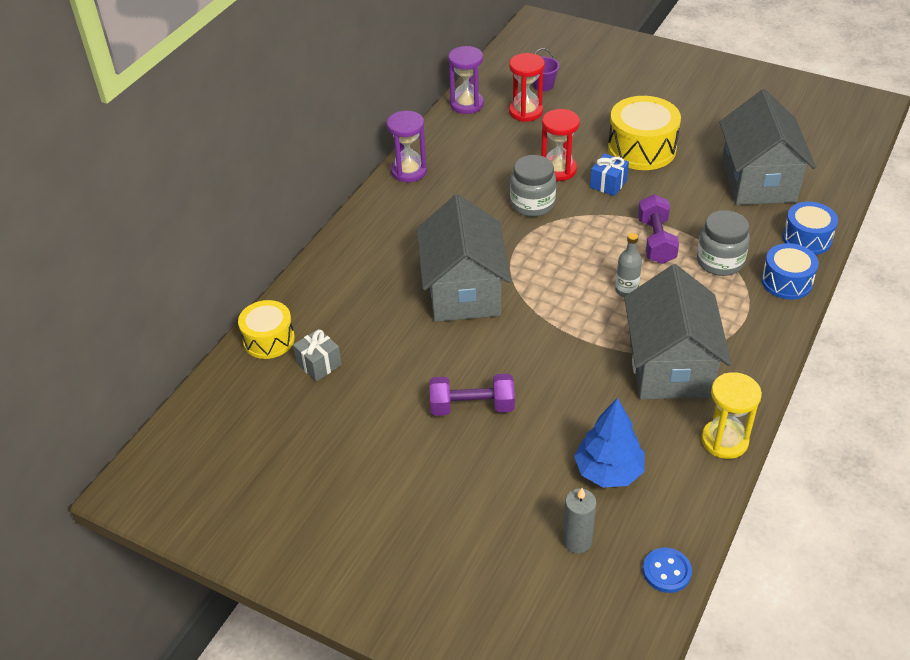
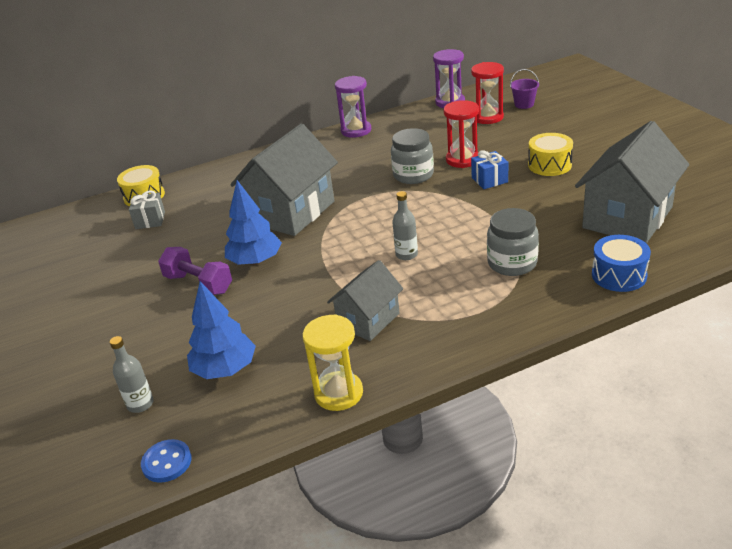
camera: 40 degrees right, 10 degrees down
grey candle [562,488,597,553] -> grey bottle [110,336,154,413]
yellow drum [608,96,681,170] -> yellow drum [528,133,573,176], size x0.64
grey house [624,264,732,400] -> grey house [327,260,403,341], size x0.58
purple dumbbell [638,194,679,264] -> none
blue drum [761,243,819,300] -> none
none -> blue tree [225,180,282,265]

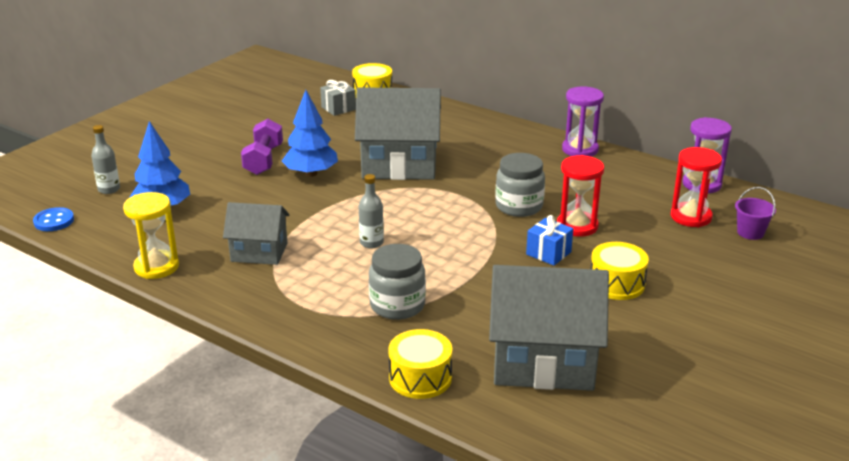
camera: 55 degrees right, 5 degrees down
blue drum [592,235,651,292] -> yellow drum [388,329,452,399]

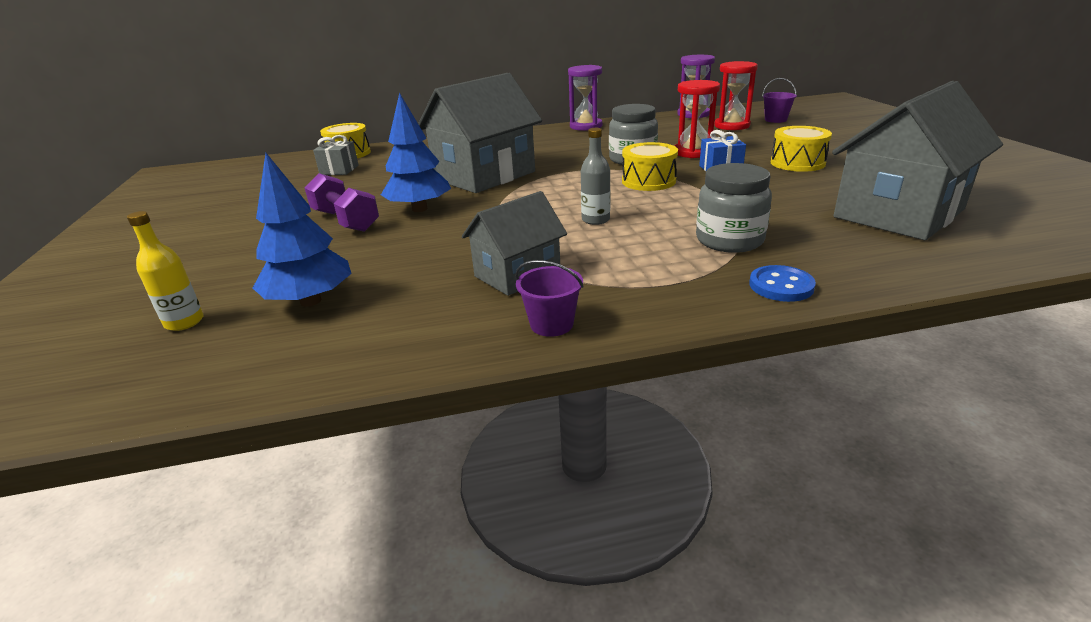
camera: 45 degrees left, 0 degrees up
blue button [33,207,74,231] -> blue button moved to [749,265,816,302]
grey bottle [91,125,120,194] -> yellow bottle [127,211,204,331]
yellow hourglass [123,192,179,279] -> none
yellow drum [388,329,452,399] -> yellow drum moved to [622,142,678,191]
none -> purple bucket [515,260,584,337]

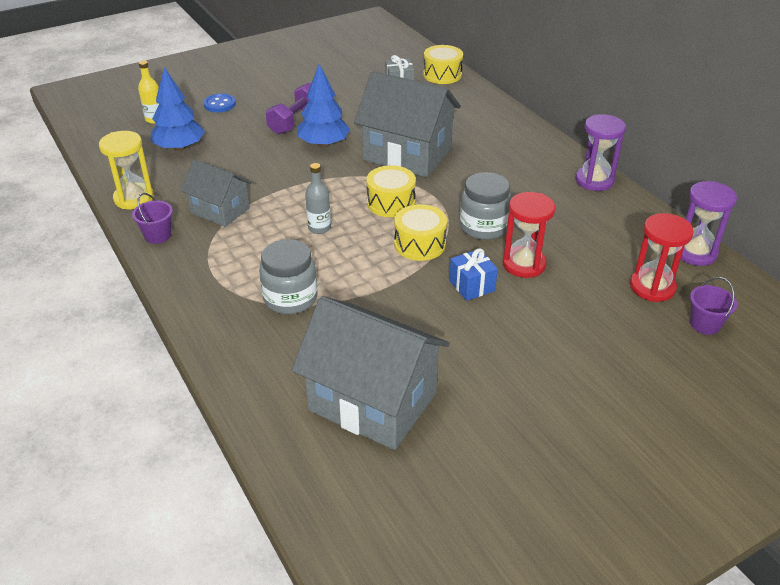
camera: 70 degrees right, 10 degrees up
blue button [749,265,816,302] -> blue button moved to [203,93,236,113]
yellow drum [771,126,832,172] -> yellow drum moved to [367,165,416,217]
none -> yellow hourglass [99,131,154,209]

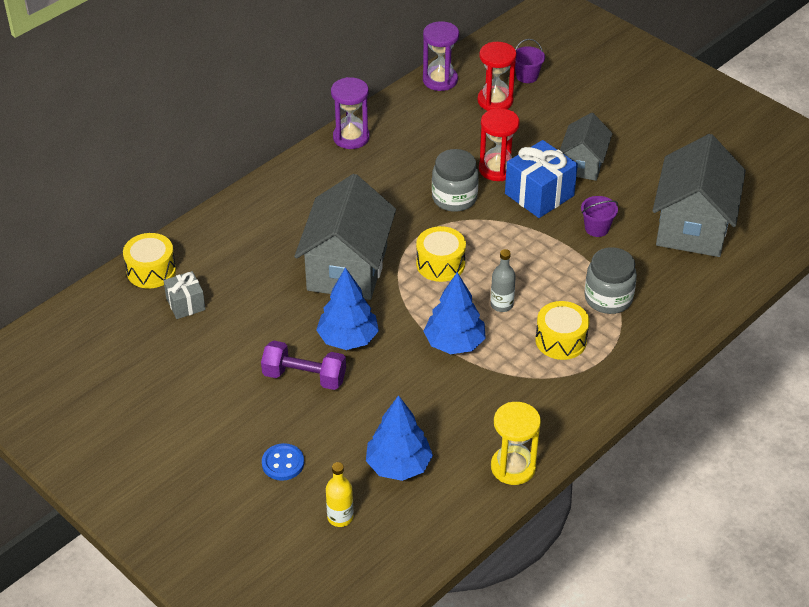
camera: 105 degrees left, 5 degrees up
purple bucket [132,193,173,244] -> purple bucket moved to [581,196,618,237]
grey house [181,159,252,227] -> grey house moved to [560,113,613,181]
yellow drum [394,204,447,261] -> yellow drum moved to [535,301,589,360]
blue gift [449,248,498,301] -> blue gift [505,140,578,218], size x1.71
none -> blue tree [423,272,486,354]

